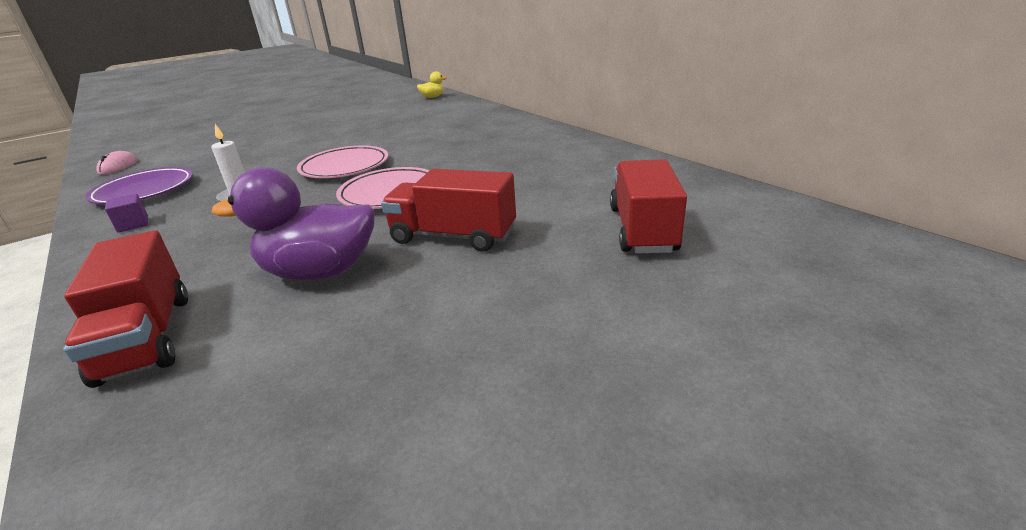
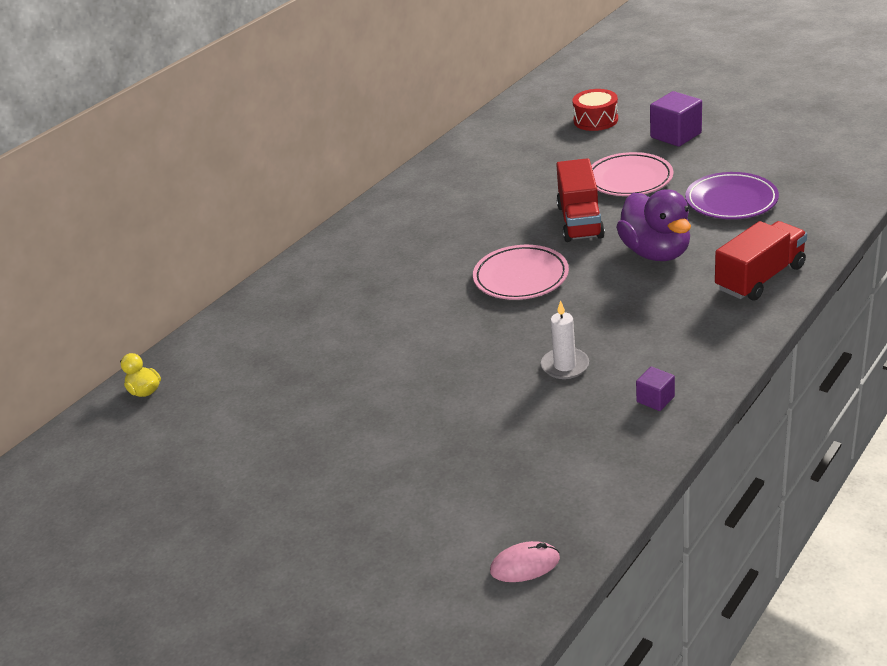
camera: 105 degrees left, 5 degrees up
purple plate [85,167,193,205] -> purple plate moved to [685,172,779,219]
pink plate [297,145,388,178] -> pink plate moved to [591,152,673,196]
red truck [610,159,687,254] -> none
none -> red drum [572,89,618,131]
none -> purple cube [650,91,702,147]

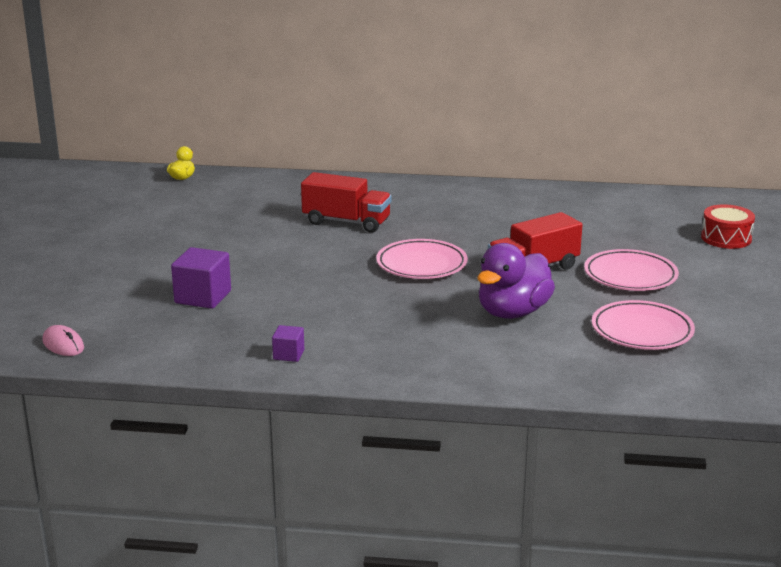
camera: 55 degrees right, 10 degrees down
white candle [541,300,589,379] -> none
purple cube [650,91,702,147] -> purple cube moved to [171,247,231,309]
purple plate [685,172,779,219] -> pink plate [592,300,695,350]
red truck [715,221,807,301] -> red truck moved to [301,172,391,233]

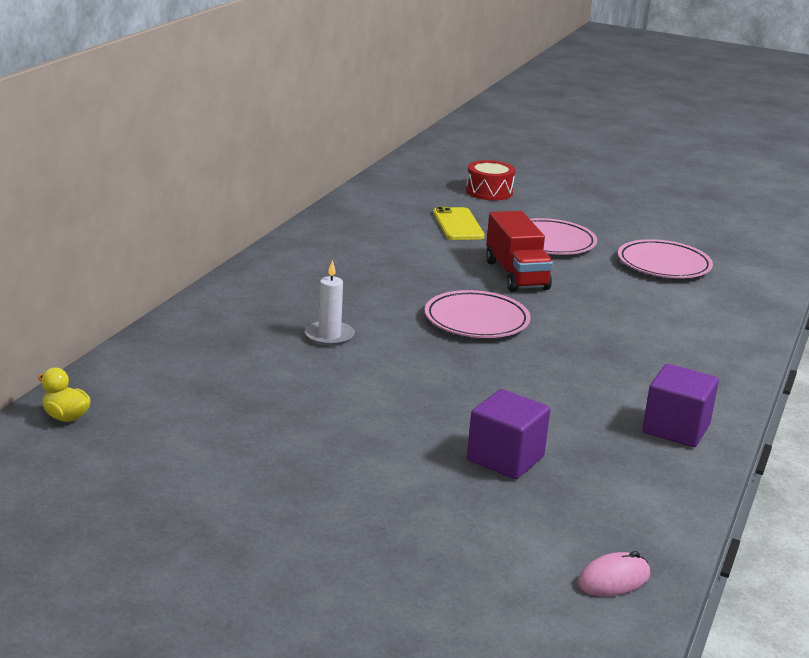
camera: 75 degrees left, 0 degrees up
purple cube [272,325,304,362] -> purple cube [642,364,719,447], size x1.82
red truck [301,172,391,233] -> white candle [305,260,355,346]
purple duck [477,243,555,319] -> none
none -> yellow phone [433,207,485,240]

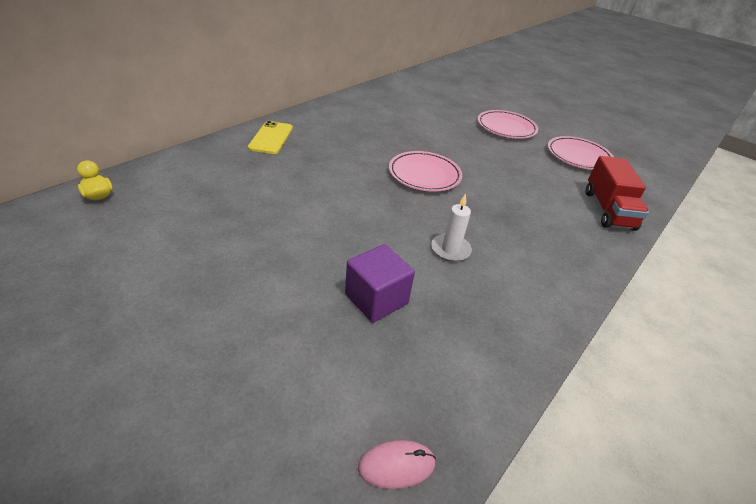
camera: 15 degrees right, 15 degrees up
white candle [305,260,355,346] -> white candle moved to [431,193,472,262]
yellow phone [433,207,485,240] -> yellow phone moved to [248,121,293,154]
red drum [466,160,515,201] -> none
red truck [486,211,553,292] -> red truck moved to [586,156,649,231]
purple cube [642,364,719,447] -> none

